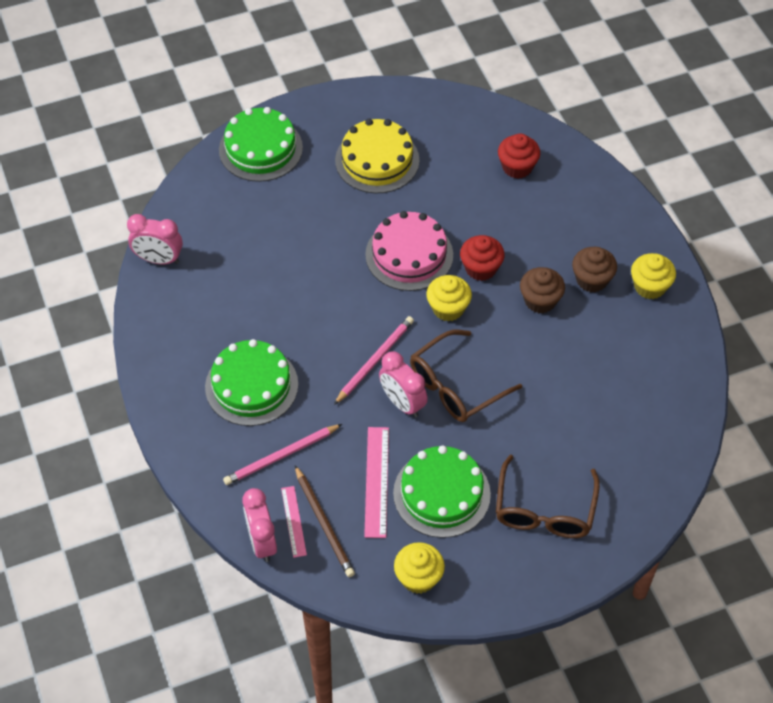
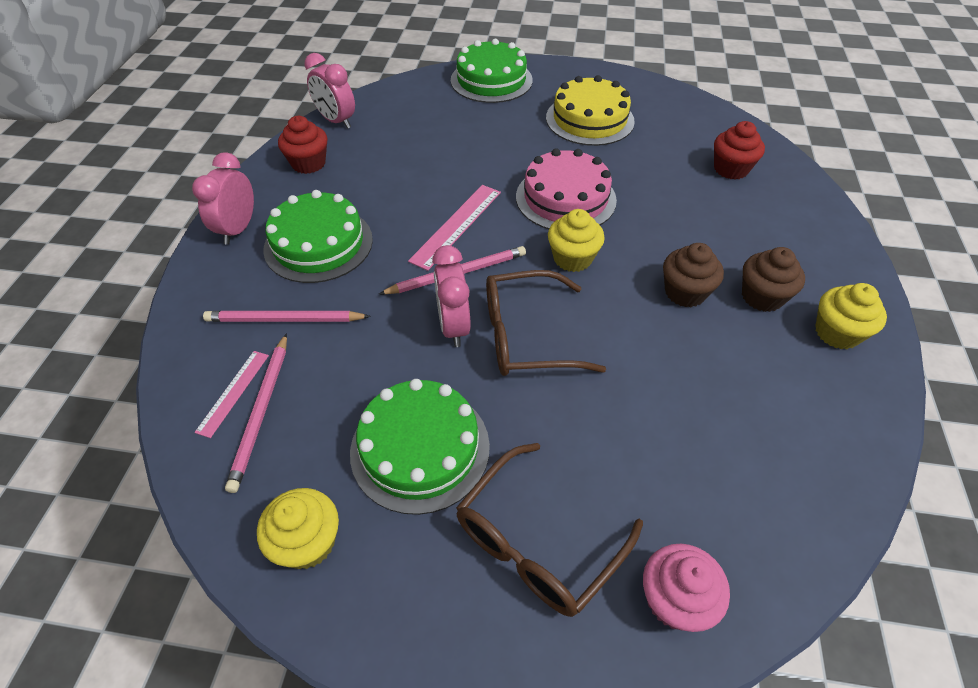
camera: 30 degrees right, 5 degrees down
pink clock [242,488,277,562] -> pink clock moved to [192,152,254,245]
brown pencil [295,465,355,577] -> pink pencil [225,333,287,493]
pink ruler [364,427,389,538] -> pink ruler moved to [408,185,501,271]
red cupcake [460,235,505,281] -> red cupcake moved to [278,116,327,174]
none -> pink cupcake [643,544,730,632]

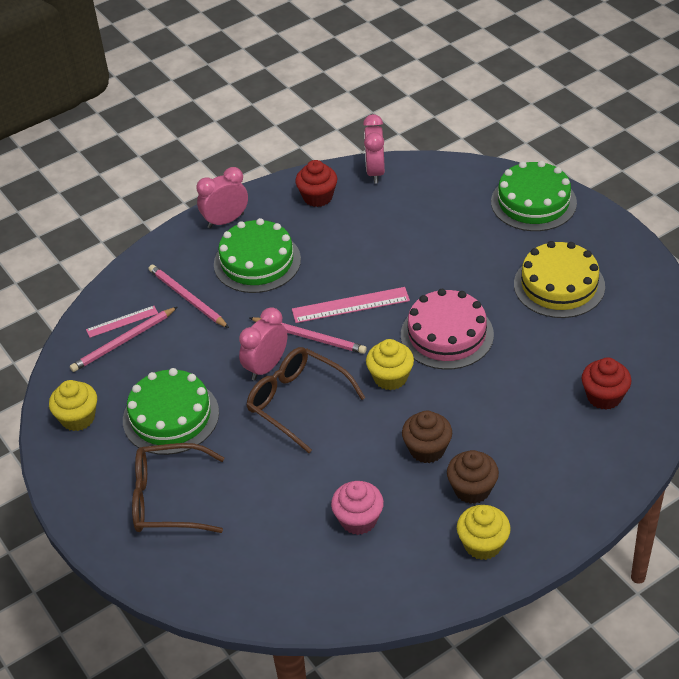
camera: 50 degrees right, 5 degrees down
pink cupcake [643,544,730,632] -> pink cupcake moved to [331,481,384,535]

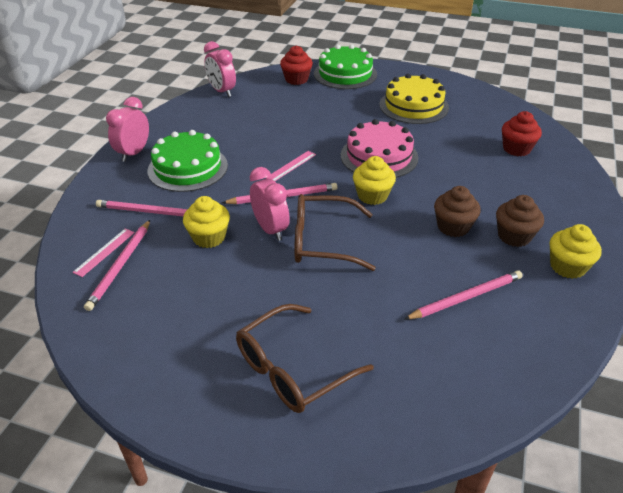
camera: 40 degrees left, 5 degrees down
yellow cupcake [49,380,97,431] -> yellow cupcake moved to [183,196,230,248]
green cake [123,368,219,455] -> none
pink clock [239,307,287,381] -> pink clock turned 150 degrees clockwise [250,167,290,241]
pink ruler [292,287,410,323] -> pink ruler [266,151,316,181], size x0.62
red cupcake [295,160,337,207] -> red cupcake moved to [280,45,313,85]
pink cupcake [331,481,384,535] -> pink pencil [404,270,523,320]

